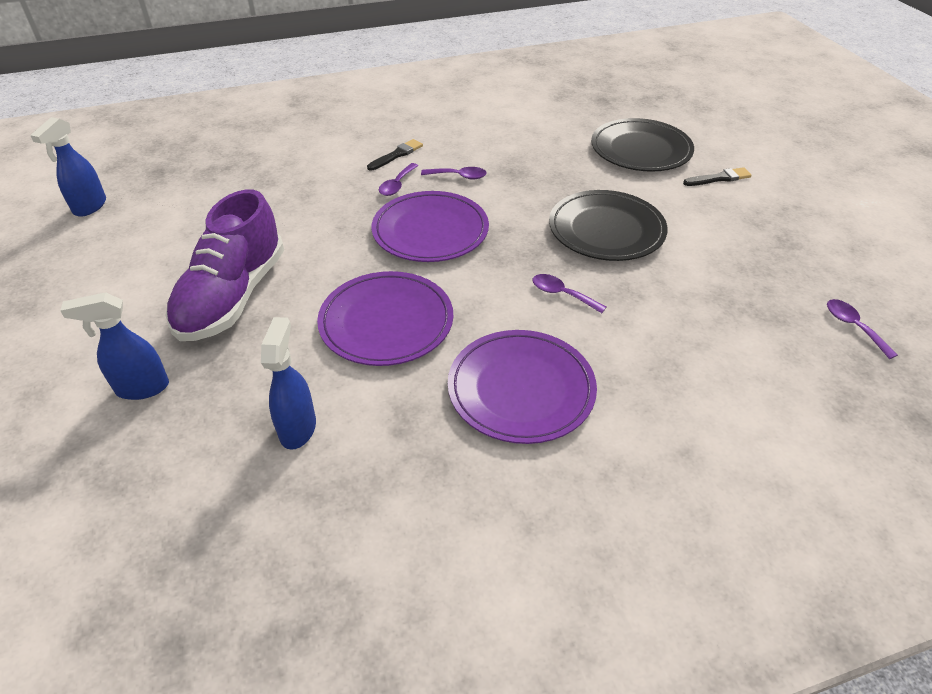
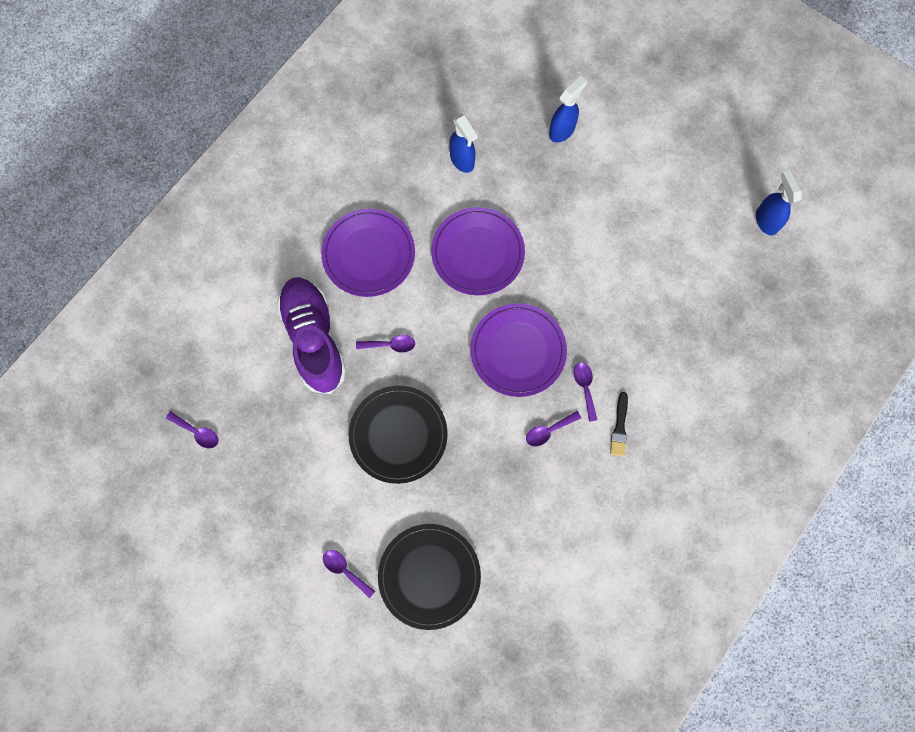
camera: 145 degrees right, 30 degrees up
purple shoe [165,189,284,341] -> purple shoe moved to [276,277,347,394]
black brush [683,167,752,186] -> purple spoon [323,550,375,598]

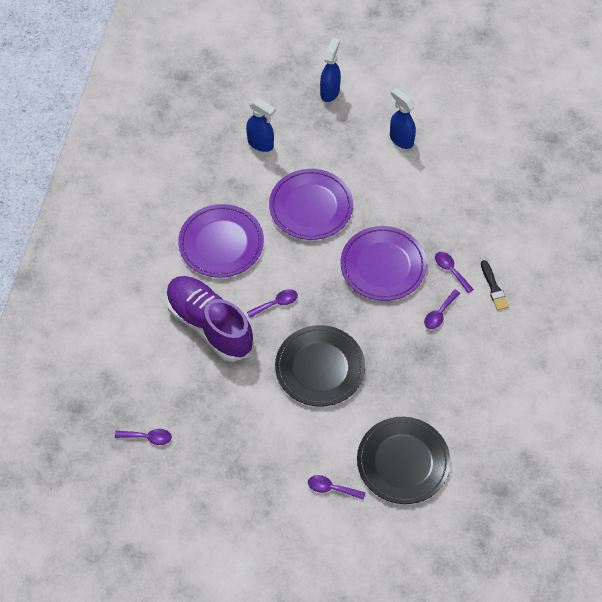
camera: 25 degrees left, 15 degrees down
blue spray bottle [756,170,802,235] -> blue spray bottle moved to [390,88,416,149]

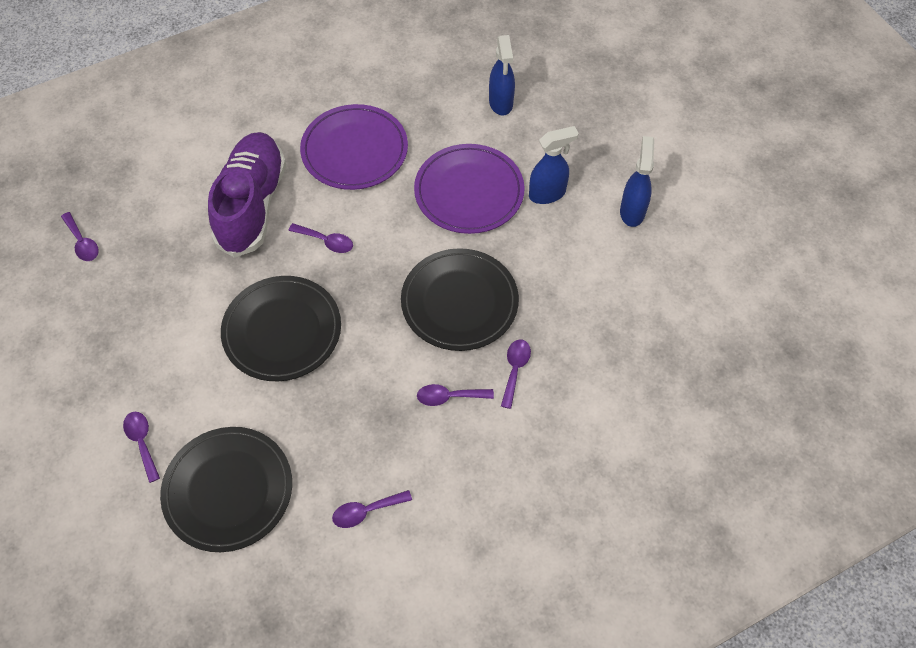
camera: 50 degrees right, 0 degrees up
blue spray bottle [320,38,341,102] -> blue spray bottle moved to [529,126,579,204]
purple plate [340,226,427,301] -> black plate [401,248,519,351]
black brush [481,260,509,310] -> none
none -> purple spoon [332,490,412,528]

